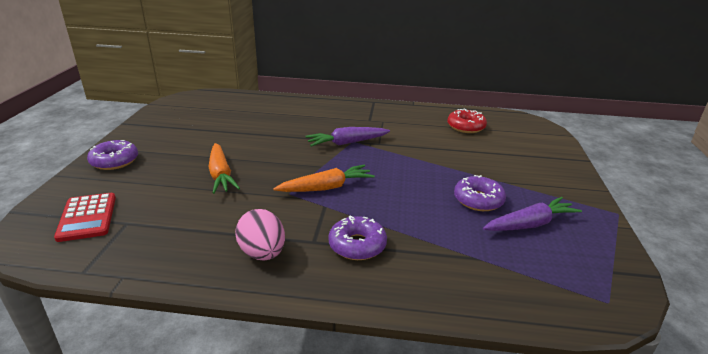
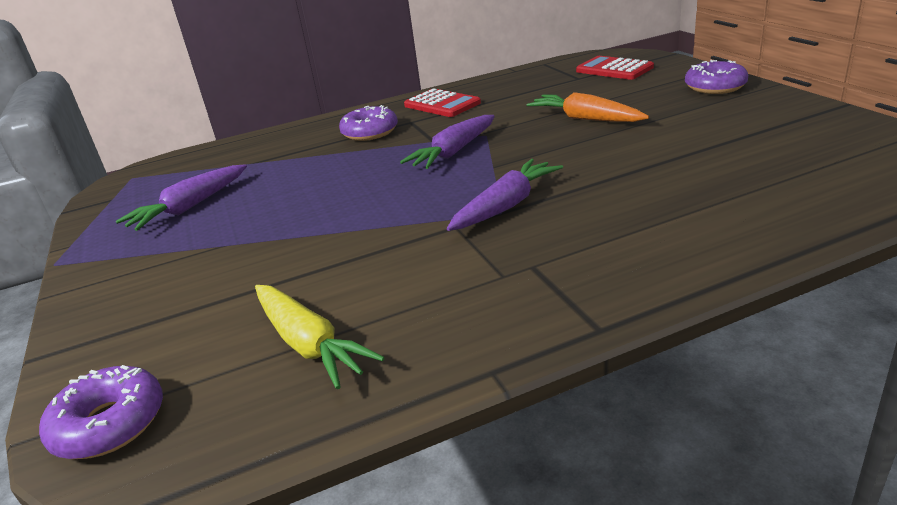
camera: 155 degrees right, 0 degrees up
pink egg [235,209,285,260] -> red calculator [404,88,481,117]
orange carrot [273,165,375,192] -> purple carrot [400,115,495,169]
red donut [447,109,487,133] -> yellow carrot [255,285,385,389]
purple donut [454,175,506,211] -> purple donut moved to [39,365,163,459]

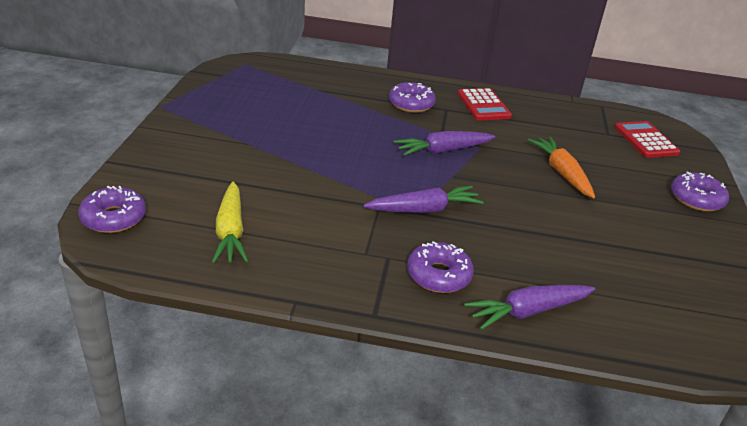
camera: 25 degrees right, 5 degrees up
purple carrot [116,164,247,231] -> purple carrot moved to [464,285,595,330]
none -> purple donut [407,241,474,293]

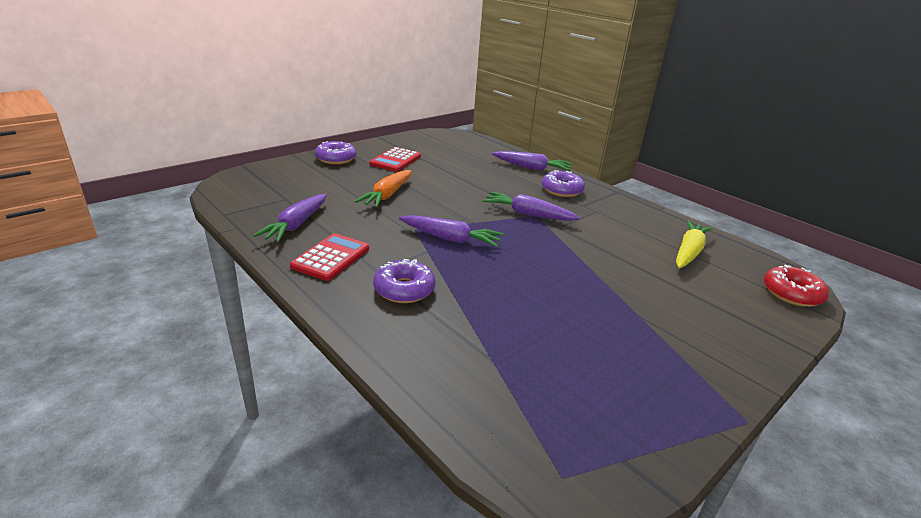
camera: 140 degrees left, 5 degrees down
purple donut [78,186,146,233] -> red donut [764,265,829,307]
red calculator [615,121,680,158] -> red calculator moved to [369,147,421,172]
none -> purple carrot [253,194,327,242]

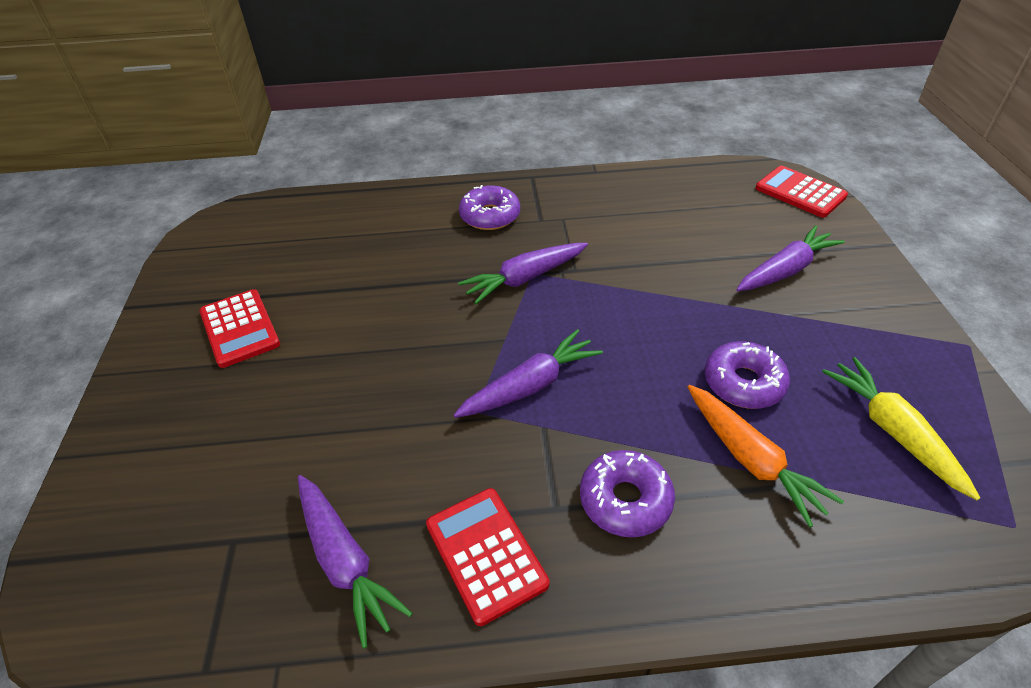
camera: 50 degrees left, 15 degrees up
purple donut [315,141,356,164] -> purple donut moved to [705,341,790,409]
orange carrot [355,170,411,208] -> orange carrot moved to [688,385,844,527]
purple carrot [492,151,573,171] -> purple carrot moved to [736,225,845,291]
yellow carrot [676,220,713,268] -> yellow carrot moved to [822,357,980,500]
red donut [764,265,829,307] -> red calculator [756,166,848,218]

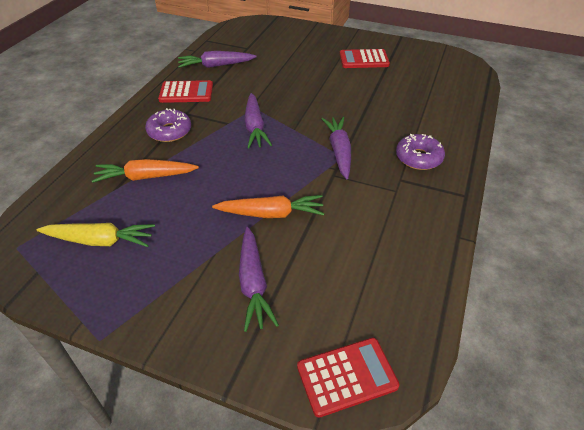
camera: 115 degrees right, 0 degrees up
purple donut [705,341,790,409] -> none
none -> orange carrot [212,195,324,218]

